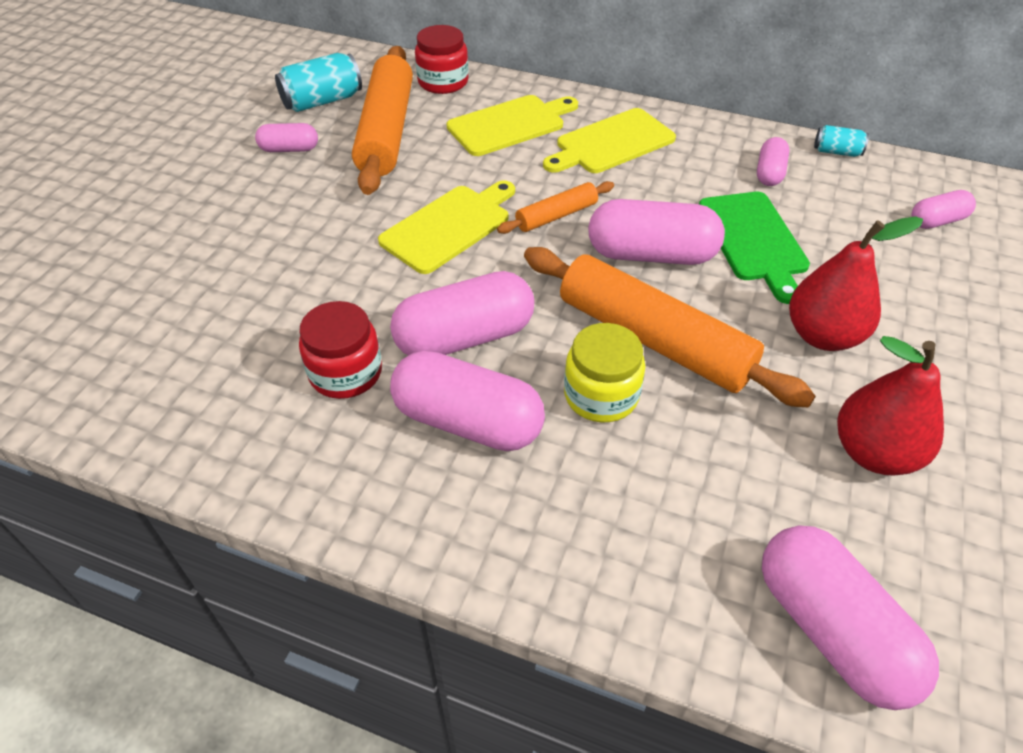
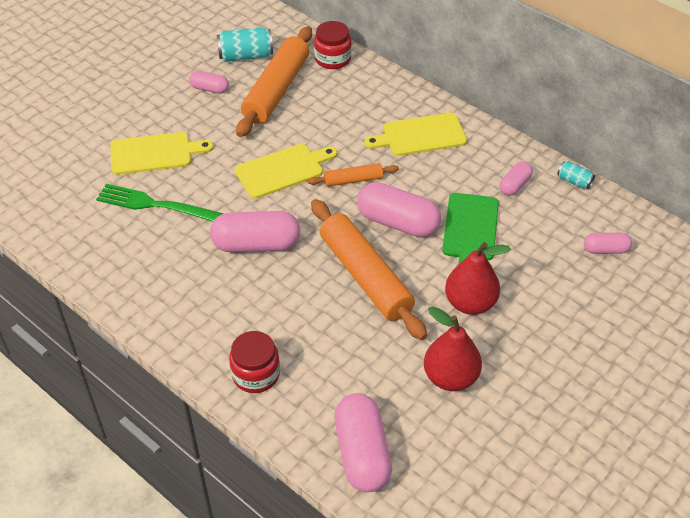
camera: 20 degrees right, 0 degrees up
red jar [299,301,382,399] -> red jar moved to [229,331,280,393]
pink capsule [390,351,545,451] -> none
yellow cutting board [447,95,578,156] -> yellow cutting board moved to [110,132,213,175]
yellow jar [564,323,645,422] -> none
none -> green fork [96,184,224,222]

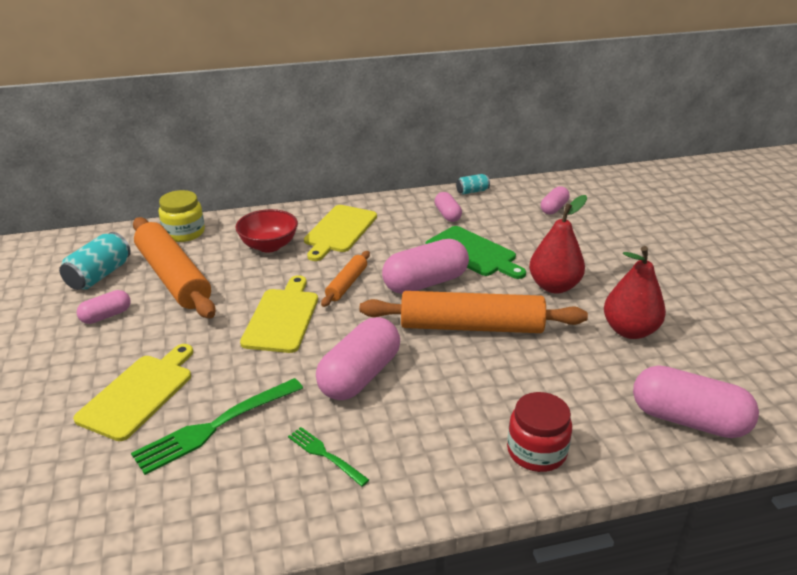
camera: 55 degrees left, 15 degrees down
red jar [314,21,352,69] -> yellow jar [159,190,205,242]
none -> red bowl [235,209,298,253]
none -> green fork [288,427,369,487]

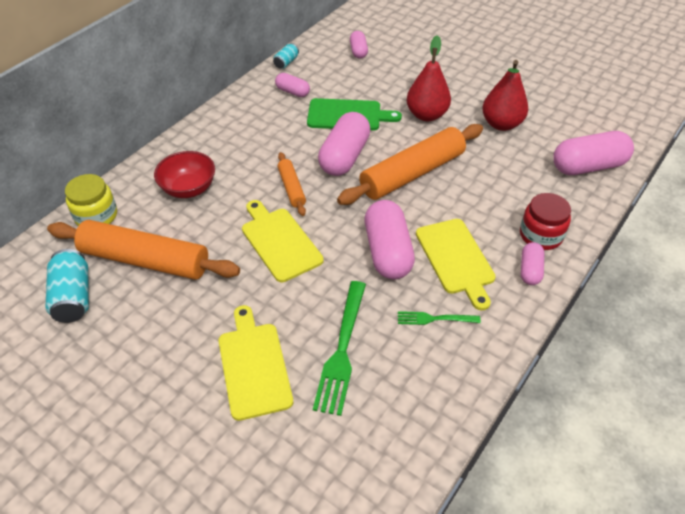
camera: 40 degrees left, 15 degrees up
pink capsule [77,290,131,324] -> pink capsule moved to [521,242,545,285]
yellow cutting board [304,205,377,261] -> yellow cutting board moved to [416,219,496,310]

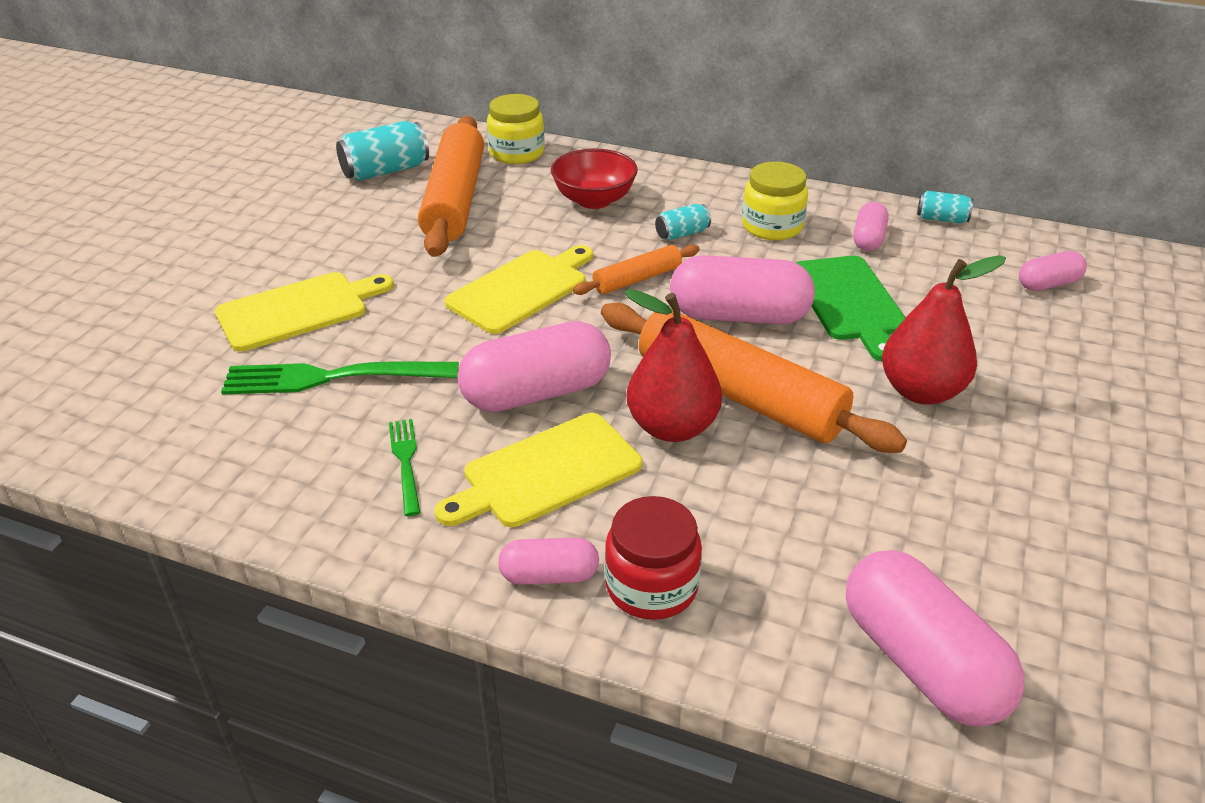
camera: 75 degrees right, 10 degrees down
red pear [482,60,528,131] -> red pear moved to [624,289,722,442]
none -> turquoise can [655,204,711,241]
none -> yellow jar [742,161,808,240]

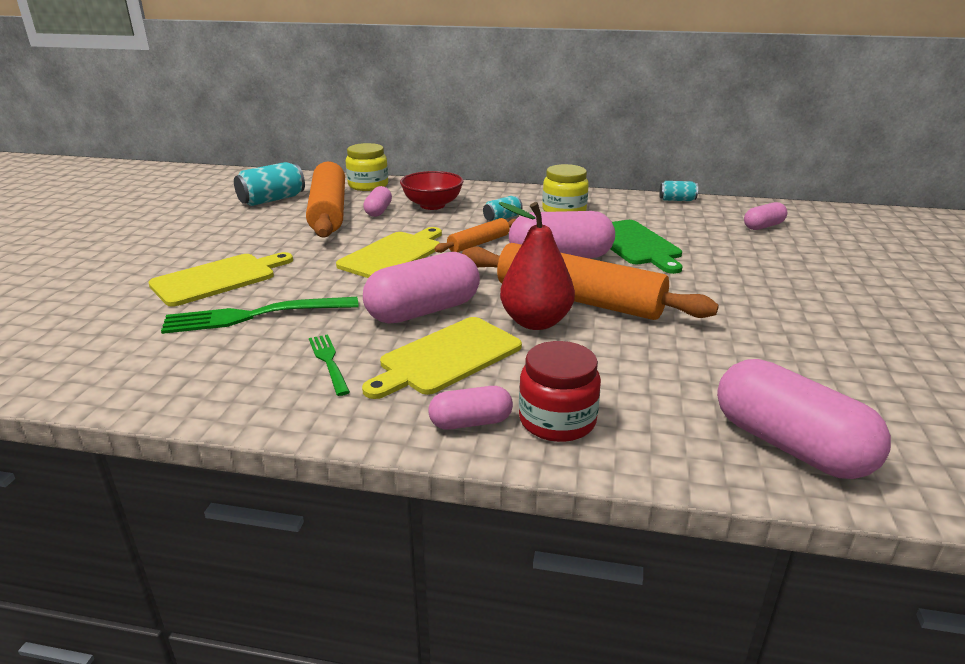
camera: 10 degrees left, 10 degrees down
pink capsule [853,202,888,251] -> pink capsule moved to [363,186,392,217]
red pear [882,255,1006,405] -> none

